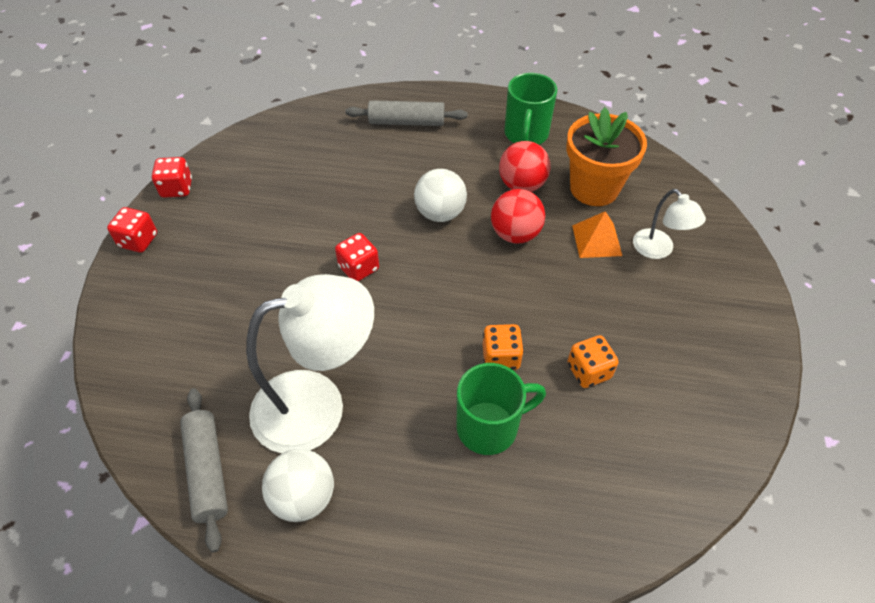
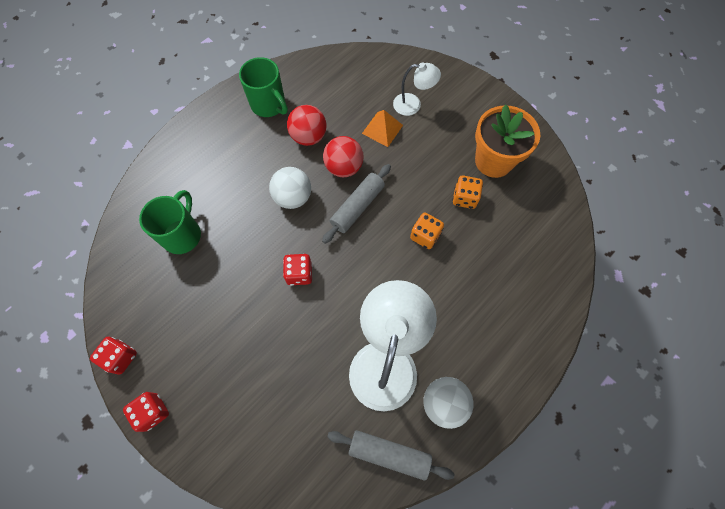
camera: 55 degrees left, 15 degrees up
grey rolling pin [345,100,467,126] -> grey rolling pin moved to [322,164,391,244]
green mug [457,363,546,455] -> green mug moved to [139,190,201,254]
orange flower pot [567,107,647,206] -> orange flower pot moved to [475,104,540,178]

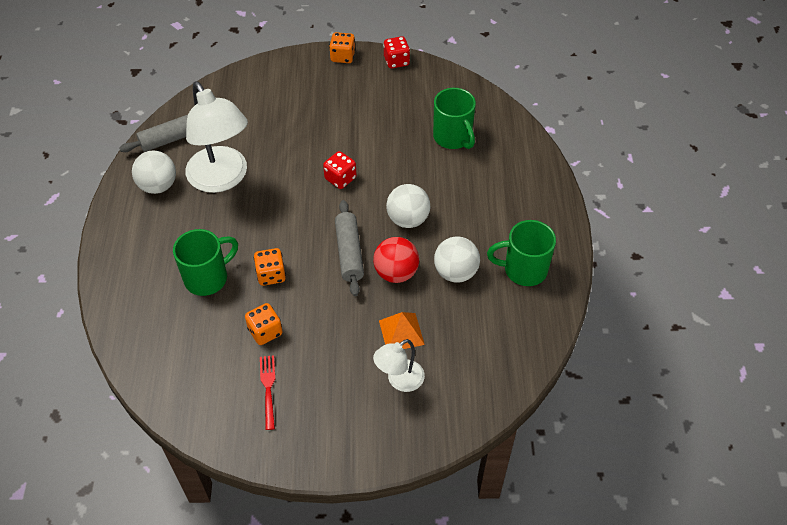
camera: 135 degrees right, 15 degrees down
red dice [123,392,169,432] -> orange dice [329,32,355,63]
red ball [287,105,327,146] -> white ball [434,236,480,283]
orange flower pot [475,104,540,178] -> red fork [260,355,275,430]
none -> green mug [173,229,238,296]

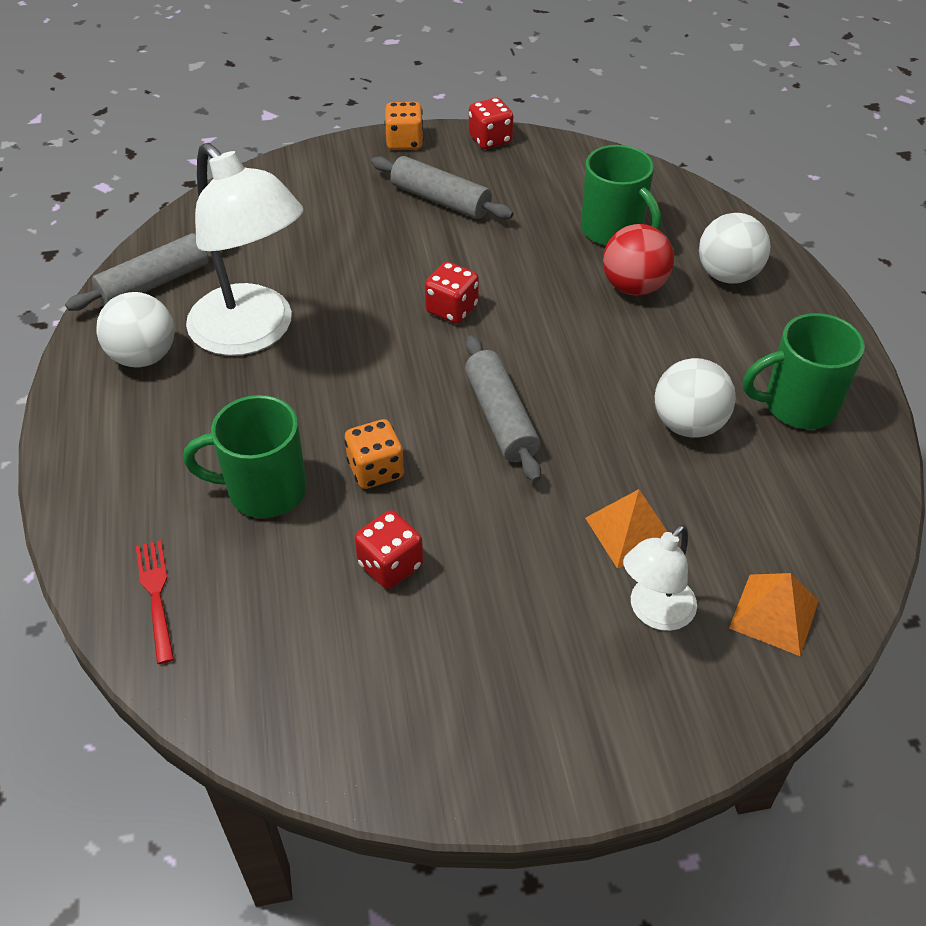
camera: 10 degrees left, 5 degrees down
green mug [173,229,238,296] -> green mug turned 135 degrees counterclockwise [183,395,307,518]
orange dice [245,303,282,345] -> red dice [354,510,423,589]
red fork [260,355,275,430] -> red fork moved to [136,540,174,664]
red ball [373,237,419,283] -> red ball moved to [603,224,674,295]
white ball [386,184,430,228] -> white ball moved to [699,213,771,284]
none -> grey rolling pin [371,156,514,219]
none -> orange pyramid [729,573,819,656]

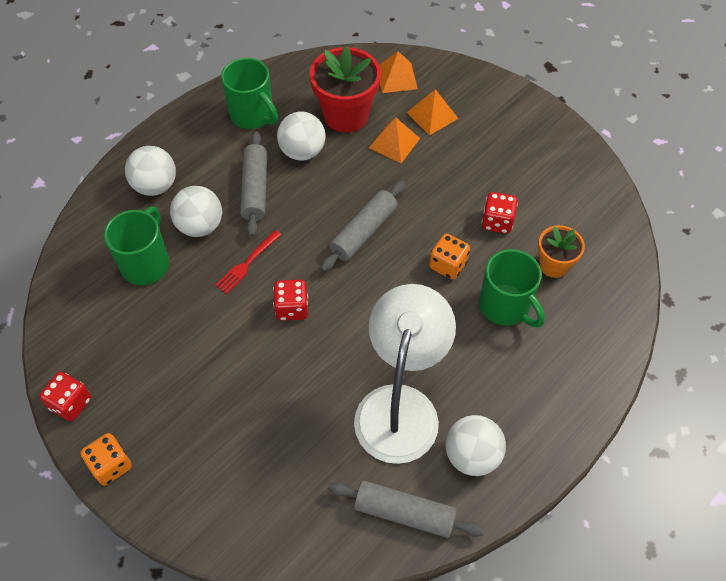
camera: 125 degrees left, 10 degrees up
red fork [136,540,174,664] -> red fork moved to [215,230,282,294]
grey rolling pin [371,156,514,219] -> grey rolling pin moved to [240,131,267,237]
red ball [603,224,674,295] -> white ball [170,186,222,237]
white lamp [623,524,697,631] -> orange pyramid [407,89,459,135]
none -> red flower pot [310,46,381,133]
none -> orange flower pot [538,225,585,278]

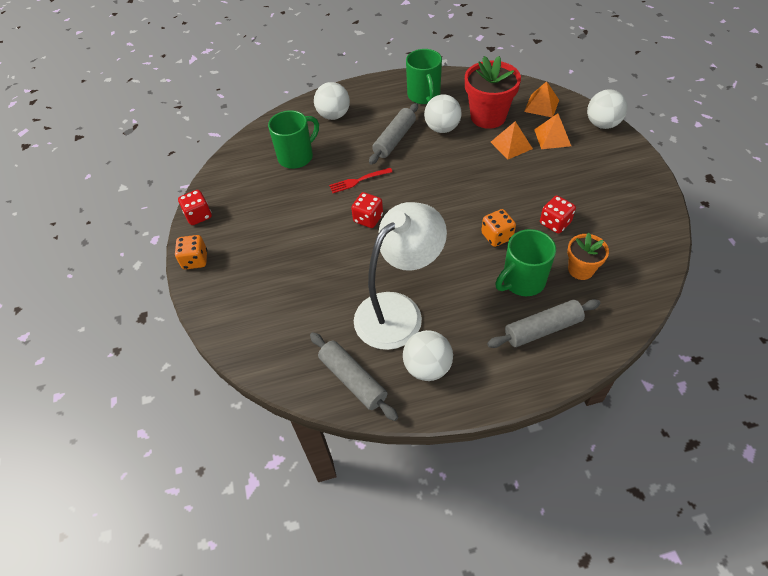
camera: 35 degrees right, 5 degrees down
white ball [170,186,222,237] -> white ball moved to [587,89,627,129]
grey rolling pin [320,181,405,272] -> grey rolling pin moved to [487,299,600,348]
green mug [479,249,545,328] -> green mug turned 60 degrees clockwise [495,229,556,296]

